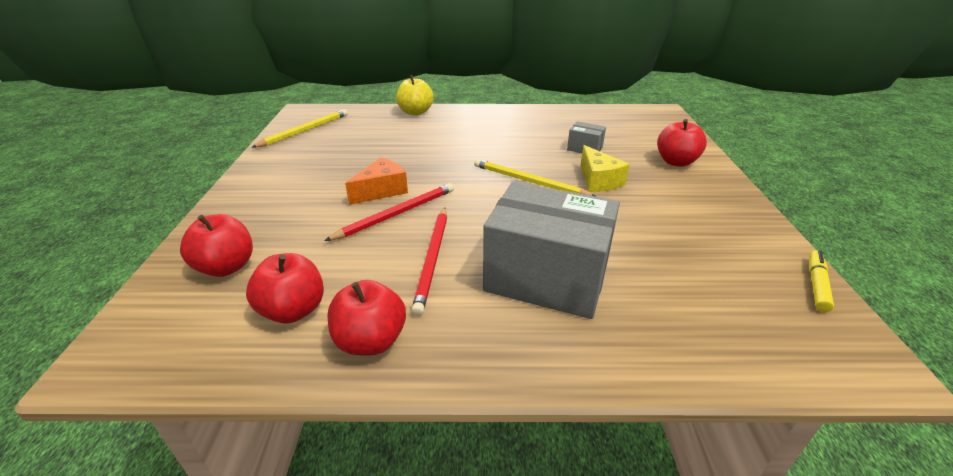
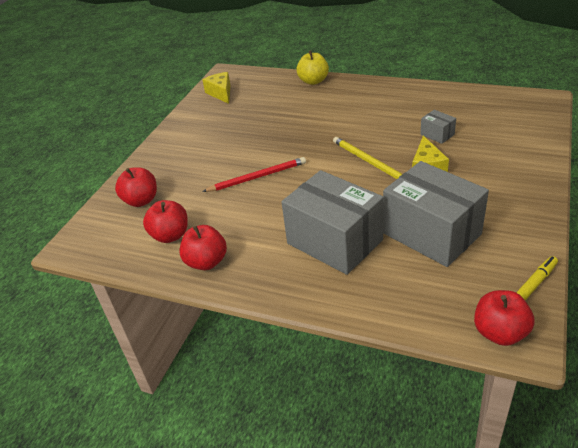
camera: 25 degrees right, 5 degrees up
yellow pencil [251,109,348,148] -> yellow cheese [202,72,231,104]
orange cheese [345,158,408,205] -> none
red pencil [411,208,447,316] -> none
red apple [657,119,707,167] -> red apple moved to [474,290,535,346]
none -> grey box [383,161,489,267]

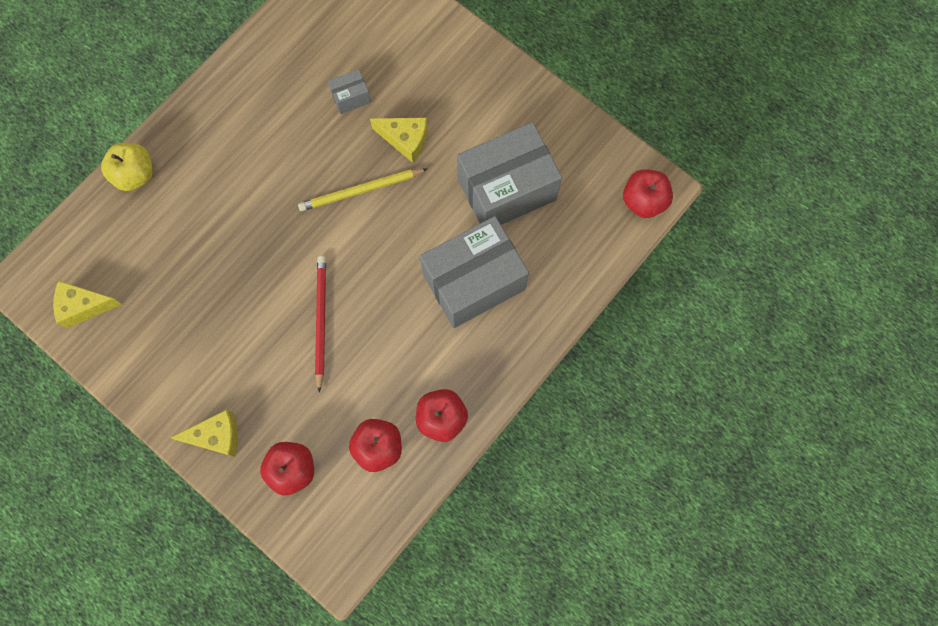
camera: 75 degrees left, 35 degrees up
yellow marker [516,256,558,301] -> none
none -> yellow cheese [171,409,238,457]

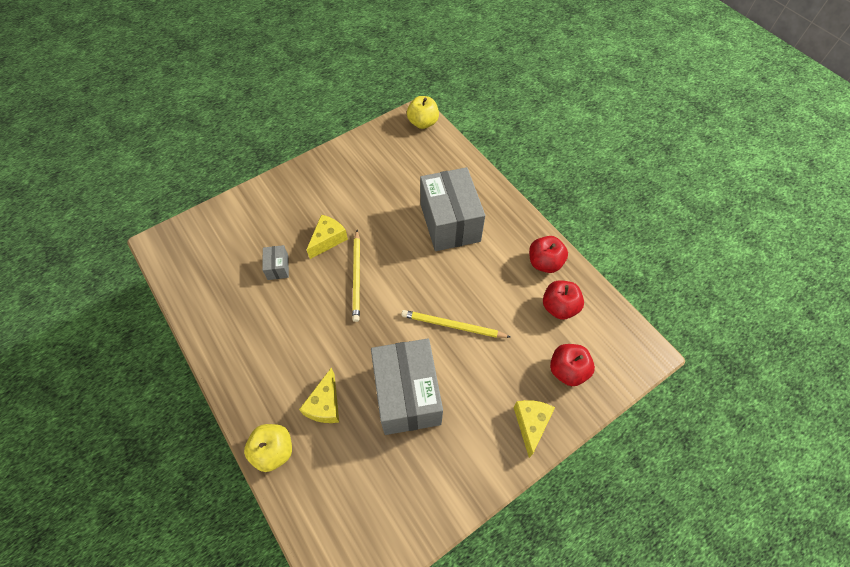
camera: 75 degrees left, 15 degrees down
yellow cheese [53,281,122,328] -> yellow cheese moved to [299,368,339,423]
red pencil [315,256,326,392] -> yellow pencil [401,310,510,338]
grey box [457,122,562,225] -> grey box moved to [371,338,443,435]
red apple [623,169,673,218] -> yellow apple [407,96,439,129]

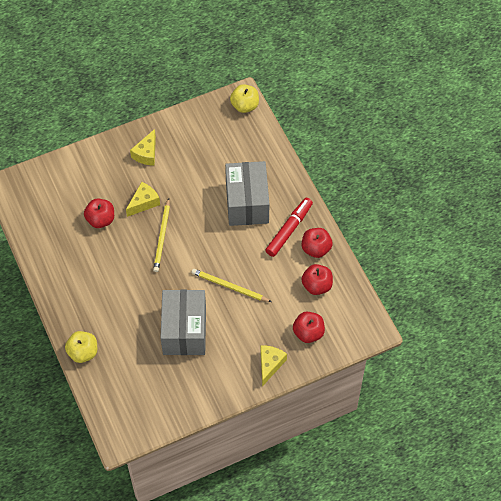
camera: 10 degrees right, 0 degrees up
grey box [262,245,289,280] -> red apple [84,199,114,228]
yellow cheese [299,368,339,423] -> yellow cheese moved to [130,129,156,166]
none -> red marker [265,198,313,257]

